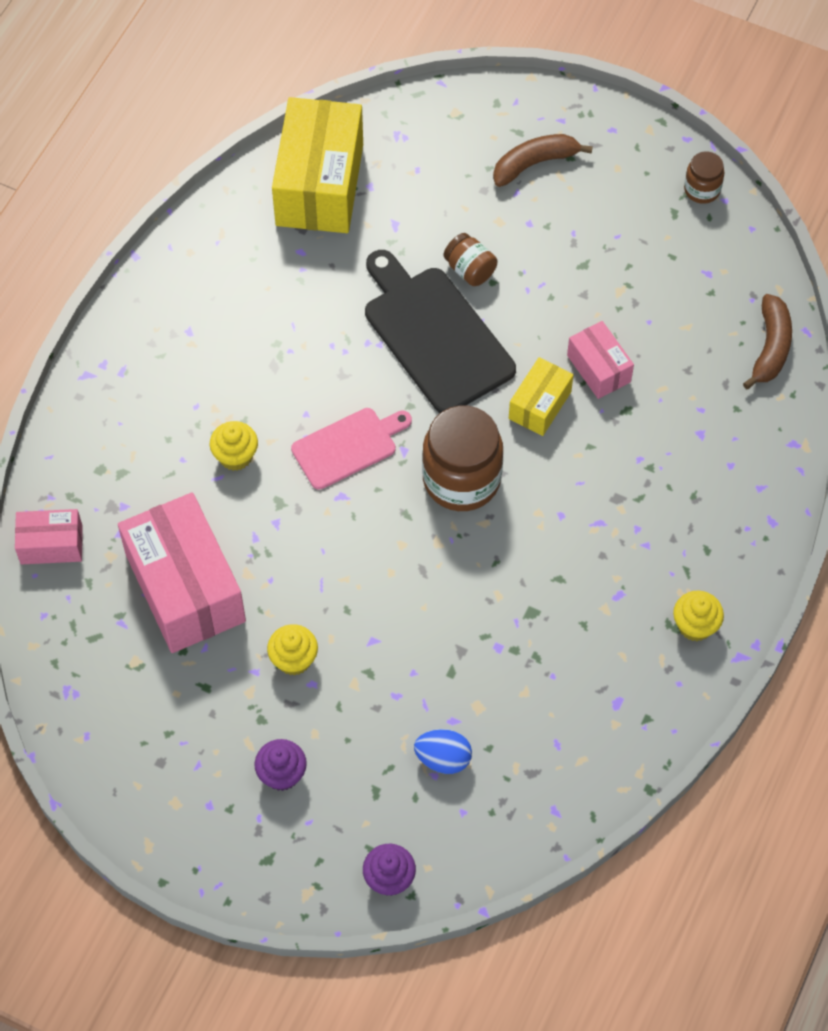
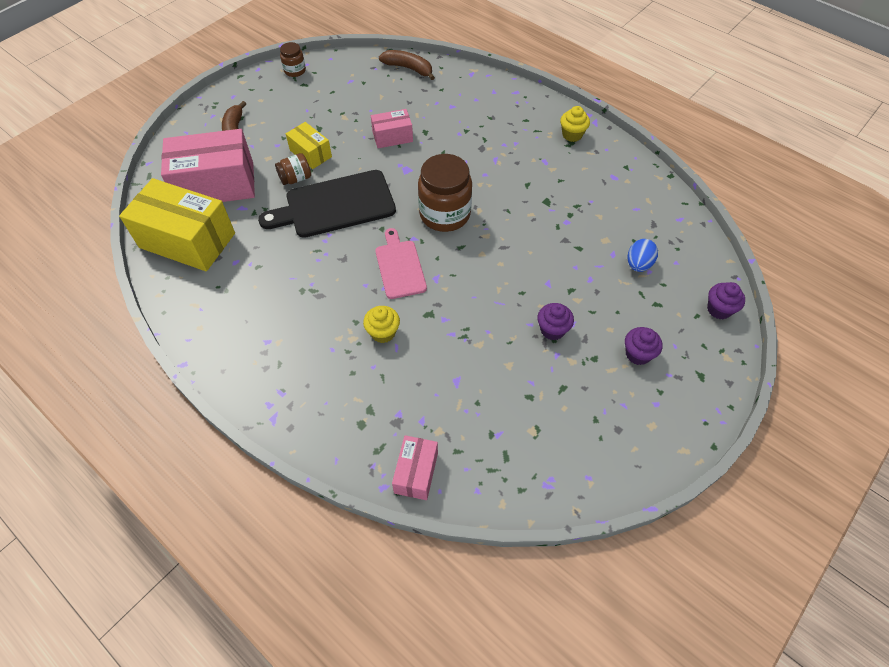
camera: 75 degrees left, 5 degrees down
pink box [118,492,246,653] -> pink box moved to [161,129,255,202]
yellow cupcake [267,624,318,675] -> purple cupcake [537,303,574,340]
yellow box [509,357,573,436] -> yellow box moved to [286,122,332,169]

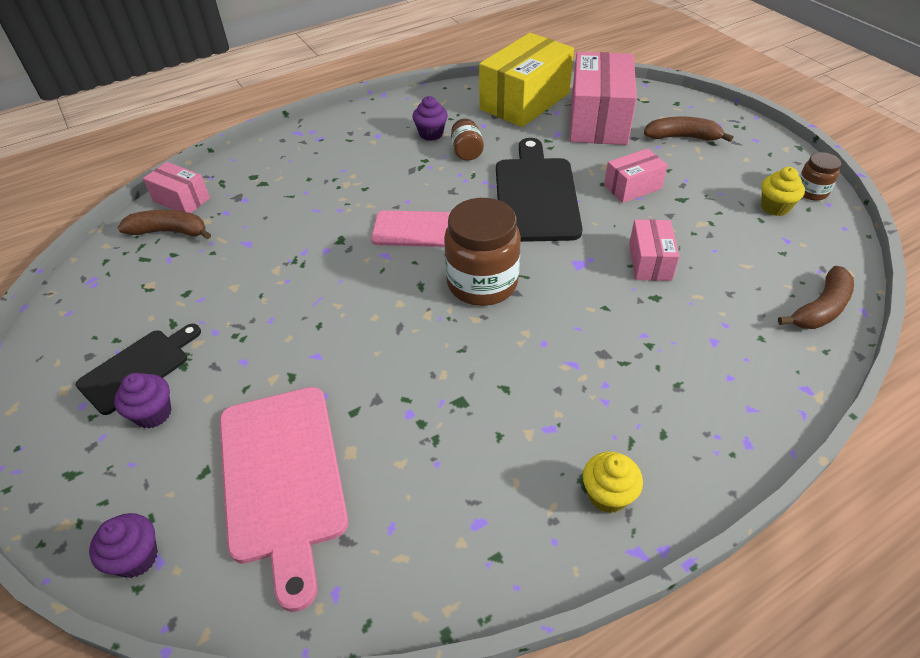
camera: 110 degrees right, 10 degrees down
brown jar [275,153,311,185] -> brown jar moved to [451,119,484,161]
yellow box [286,122,332,169] -> pink box [604,148,668,203]
yellow cupcake [363,306,400,343] -> yellow cupcake moved to [761,167,805,216]
purple cupcake [537,303,574,340] -> purple cupcake moved to [412,96,448,141]
blue egg [628,239,658,272] -> pink cutting board [220,387,348,612]
none -> black cutting board [76,324,201,415]
none -> brown banana [117,210,211,239]

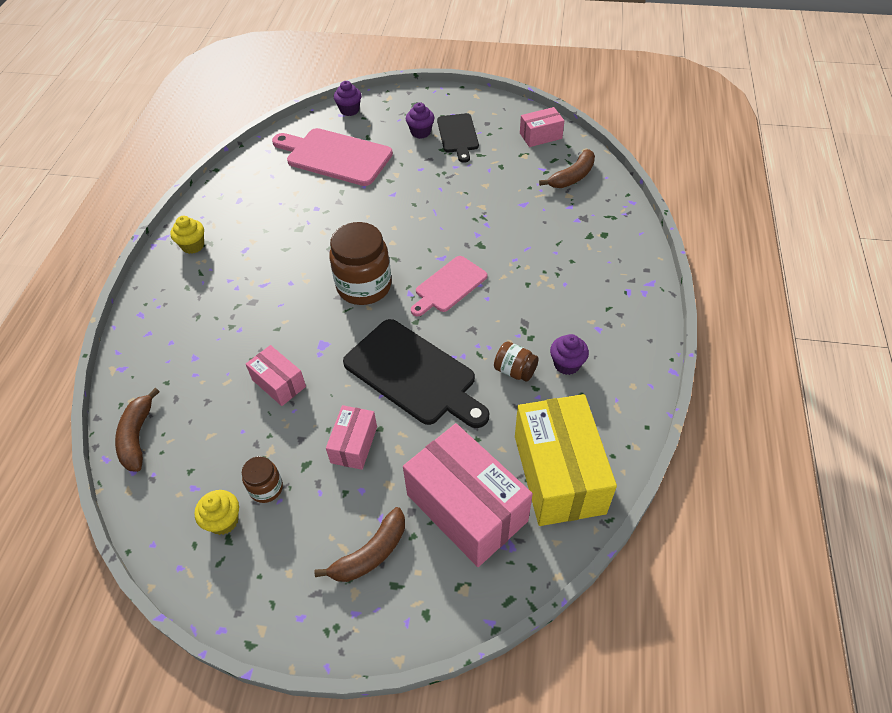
camera: 130 degrees right, 5 degrees up
pink box [143,162,210,213] -> pink box moved to [520,107,564,147]
brown jar [799,152,841,201] -> brown jar moved to [242,456,283,503]

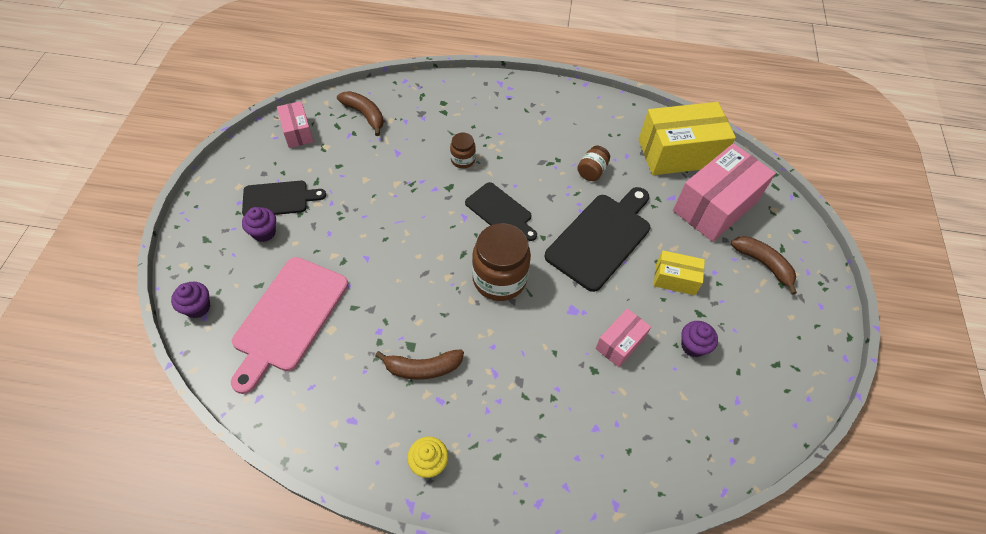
camera: 95 degrees left, 5 degrees up
brown banana [115,388,160,472] -> brown banana moved to [375,349,464,380]
yellow cupcake [194,490,239,535] -> none
brown jar [242,456,283,503] -> brown jar moved to [450,133,476,169]
pink box [326,405,377,470] -> yellow box [654,250,705,295]
pink cutting board [411,256,488,317] -> black cutting board [465,182,537,241]
purple cupcake [550,334,589,375] -> purple cupcake moved to [681,321,718,357]

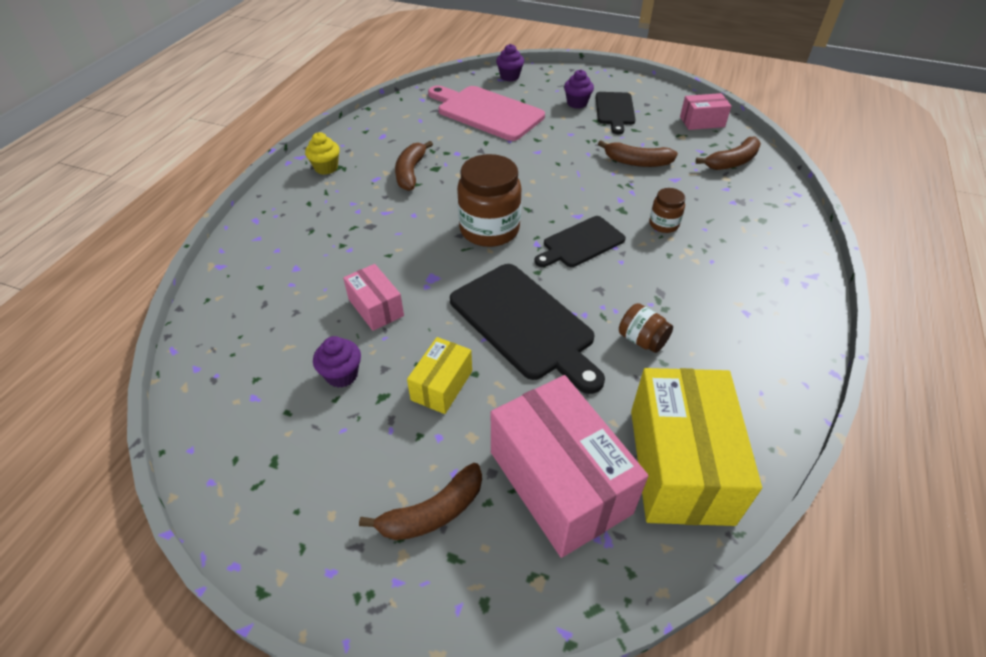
camera: 105 degrees right, 10 degrees down
none -> brown banana [598,140,678,167]

